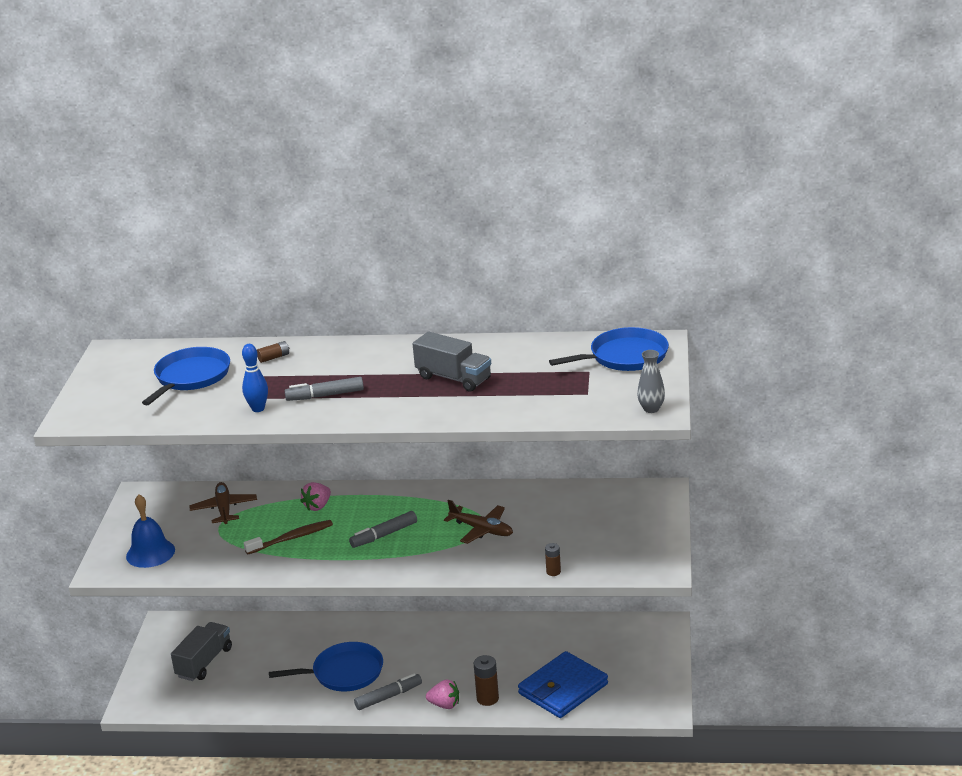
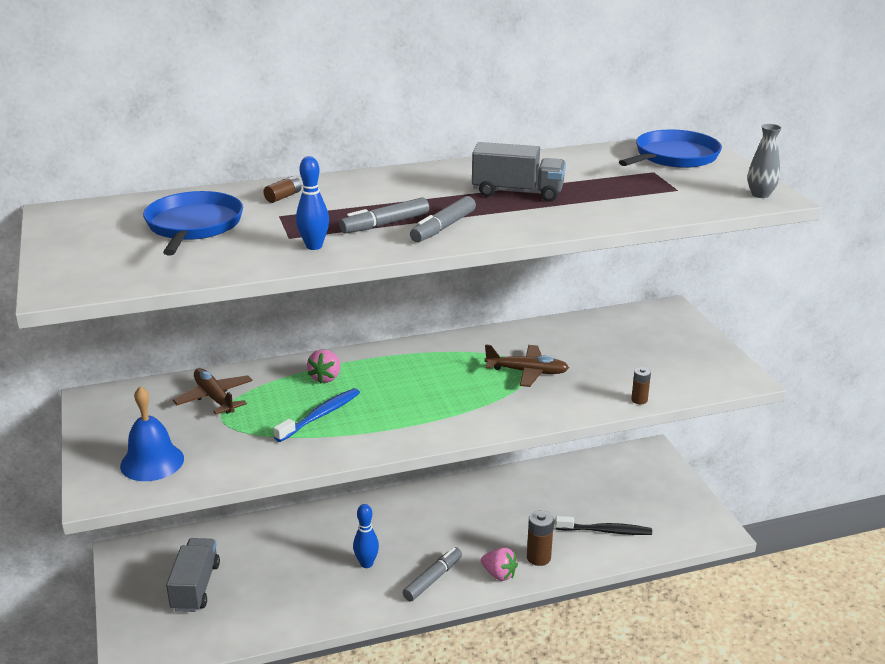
camera: 25 degrees left, 0 degrees up
brown toothbrush [244,520,333,555] -> blue toothbrush [273,388,360,442]
blue pan [269,642,383,691] -> blue bowling pin [353,504,379,568]
grey marker [349,511,417,548] -> grey marker moved to [410,196,476,242]
pink strawberry [426,679,459,709] -> pink strawberry turned 45 degrees clockwise [481,548,518,581]
blue wallet [518,651,608,718] -> black toothbrush [555,516,652,535]

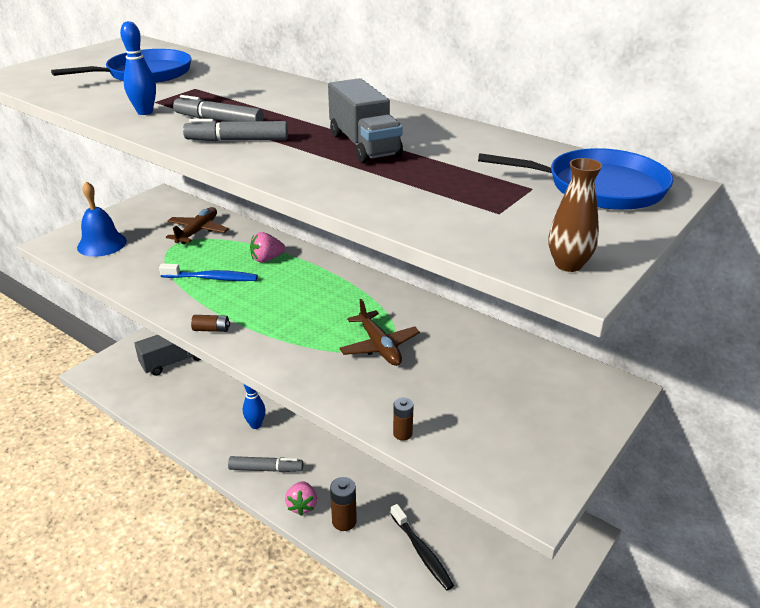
camera: 55 degrees right, 5 degrees up
brown battery [263,176,302,203] -> brown battery moved to [191,315,230,332]
grey vase [748,124,782,198] -> brown vase [549,158,602,272]

